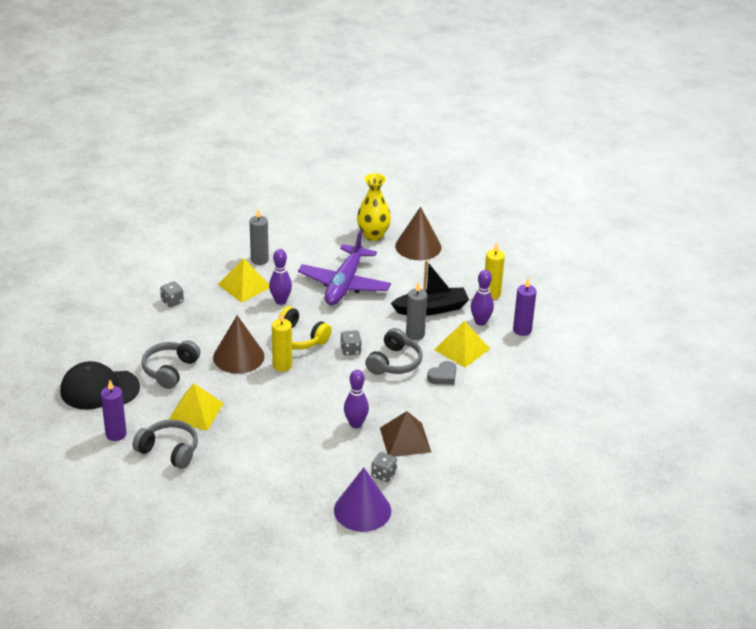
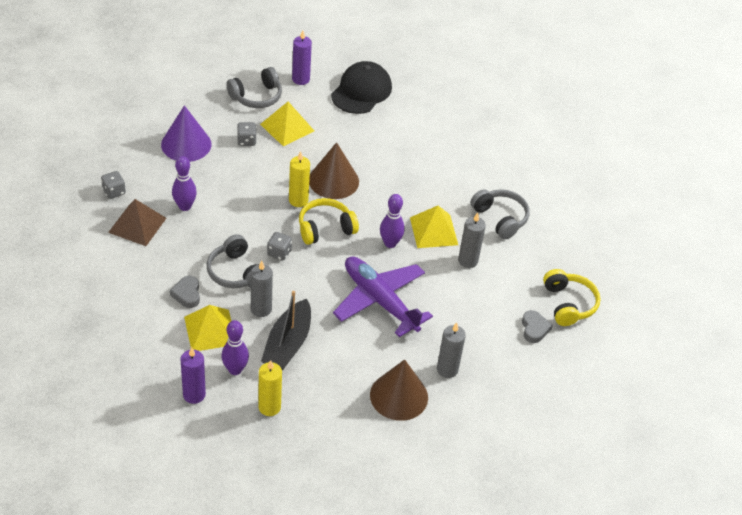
camera: 120 degrees right, 10 degrees up
grey headphones [142,340,201,389] -> grey headphones moved to [470,189,530,239]
grey dice [160,281,184,307] -> grey dice moved to [237,122,257,146]
purple cone [334,468,391,532] -> purple cone moved to [161,105,212,162]
yellow vase [357,173,391,241] -> grey candle [437,323,466,378]
none -> grey heart [522,310,553,343]
none -> yellow headphones [543,269,601,326]

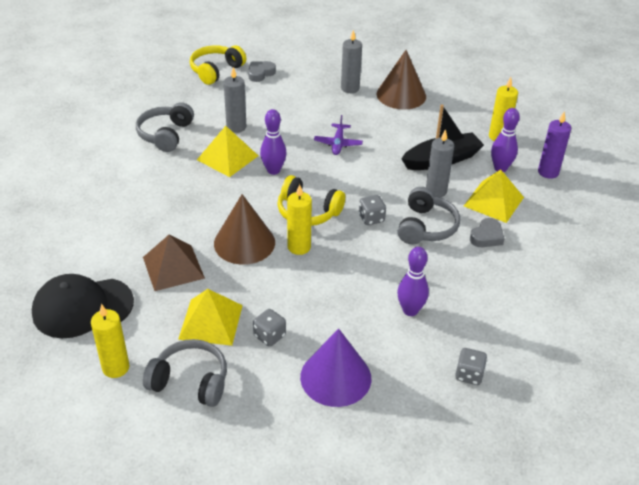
camera: 130 degrees left, 5 degrees down
brown pyramid [108,199,166,246] -> brown pyramid moved to [143,235,205,291]
purple candle [292,31,312,85] -> yellow candle [91,304,129,378]
purple plane [333,257,433,337] -> purple plane [314,115,363,155], size x0.46

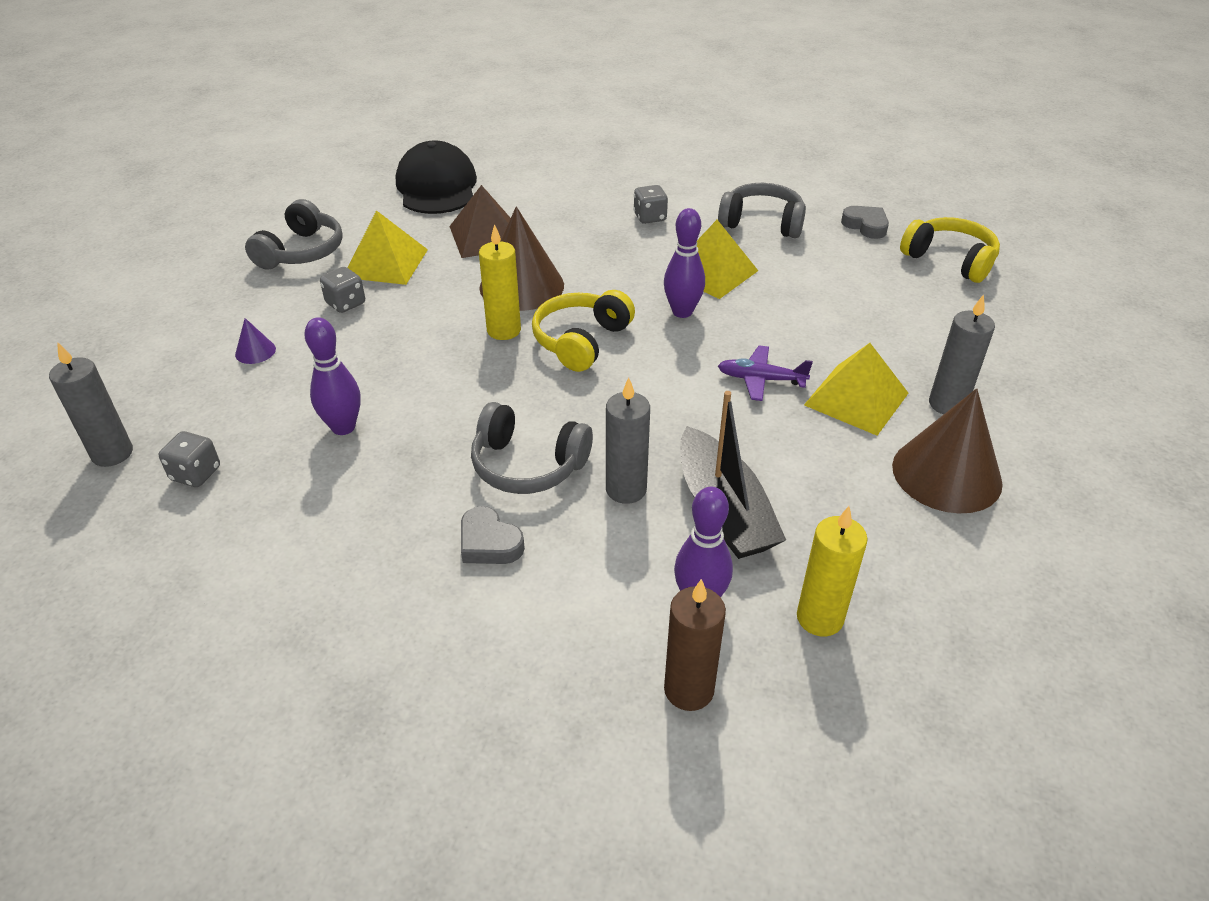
camera: 95 degrees right, 0 degrees up
yellow candle [91,304,129,378] -> none
grey candle [224,67,246,133] -> grey candle moved to [49,343,133,467]
grey heart [248,61,276,82] -> grey heart moved to [841,206,889,239]
purple cone [300,328,371,407] -> purple cone [235,318,276,364], size x0.43
grey dice [359,195,386,225] -> grey dice moved to [633,185,668,224]
yellow pyramid [464,169,524,223] -> yellow pyramid moved to [804,343,908,436]
purple candle [538,112,571,179] -> brown candle [664,579,726,711]

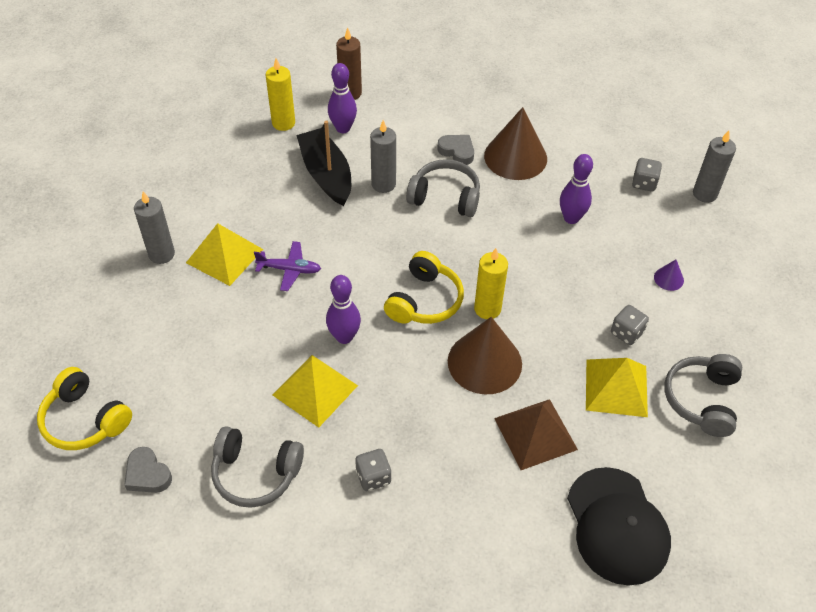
camera: 175 degrees right, 10 degrees up
brown cone [892,388,1003,513] -> brown cone moved to [484,107,547,180]

